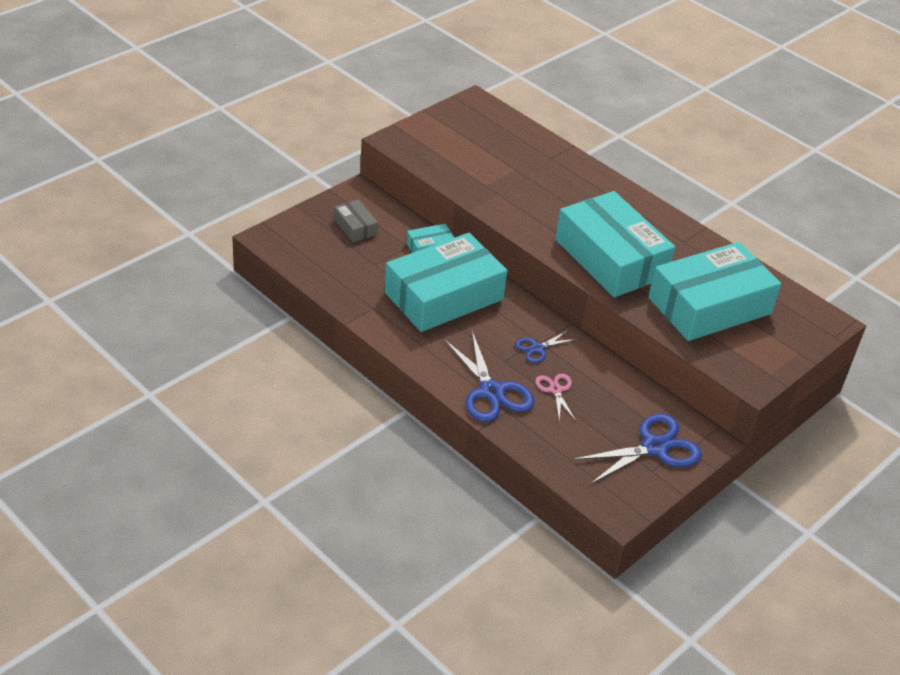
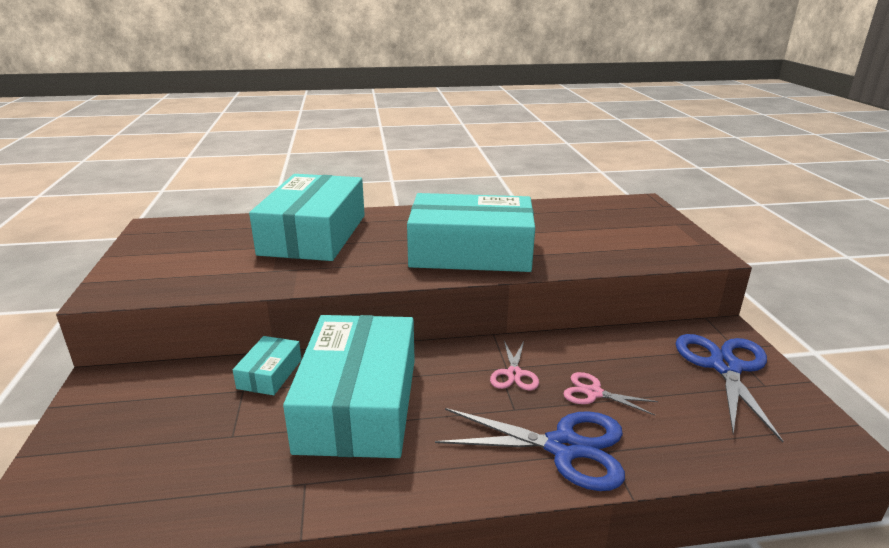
camera: 50 degrees left, 15 degrees down
grey box [334,199,378,242] -> none
blue scissors [515,330,578,363] -> pink scissors [490,341,539,390]
turquoise box [648,242,781,341] -> turquoise box moved to [249,174,365,261]

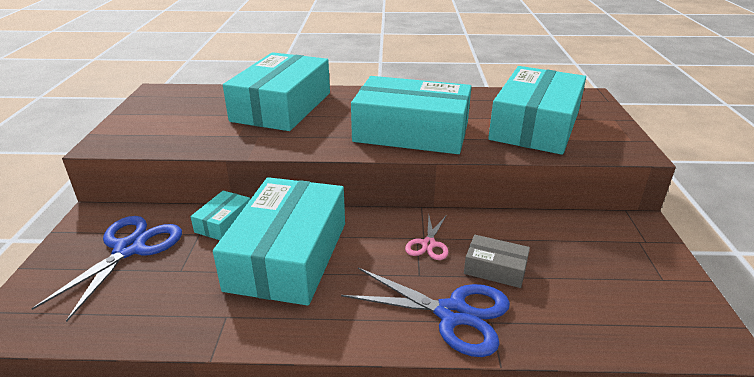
camera: 10 degrees right, 5 degrees up
pink scissors [563,372,658,415] -> grey box [464,235,530,288]
blue scissors [676,334,783,443] -> blue scissors moved to [31,216,182,322]
none -> turquoise box [488,66,586,155]

